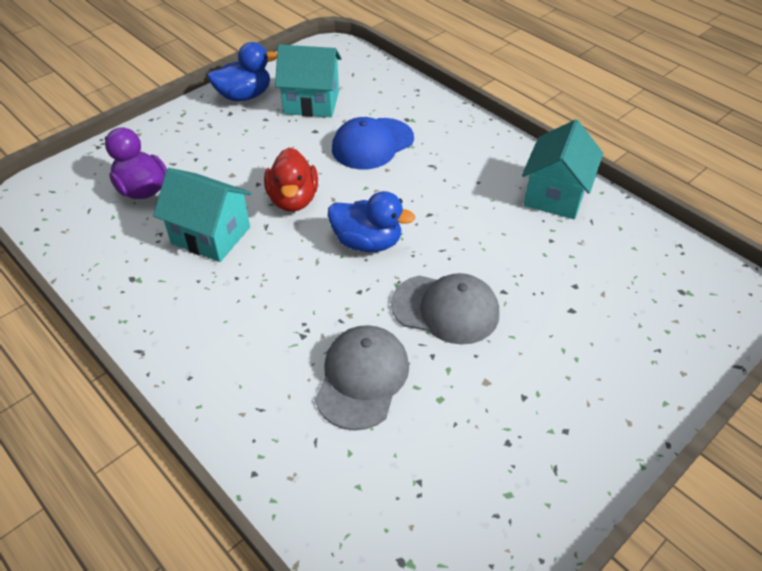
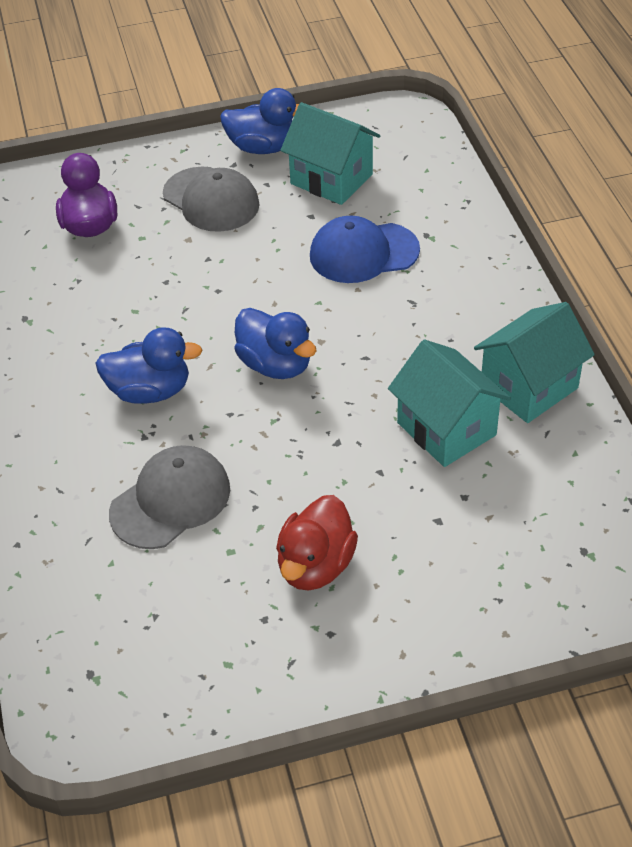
camera: 30 degrees right, 0 degrees up
turquoise house [153,168,252,262] -> turquoise house moved to [388,339,511,467]
red duck [264,148,318,212] -> red duck moved to [276,495,358,591]
grey cap [391,273,499,345] -> grey cap moved to [163,166,260,232]
none -> blue duck [95,327,203,404]

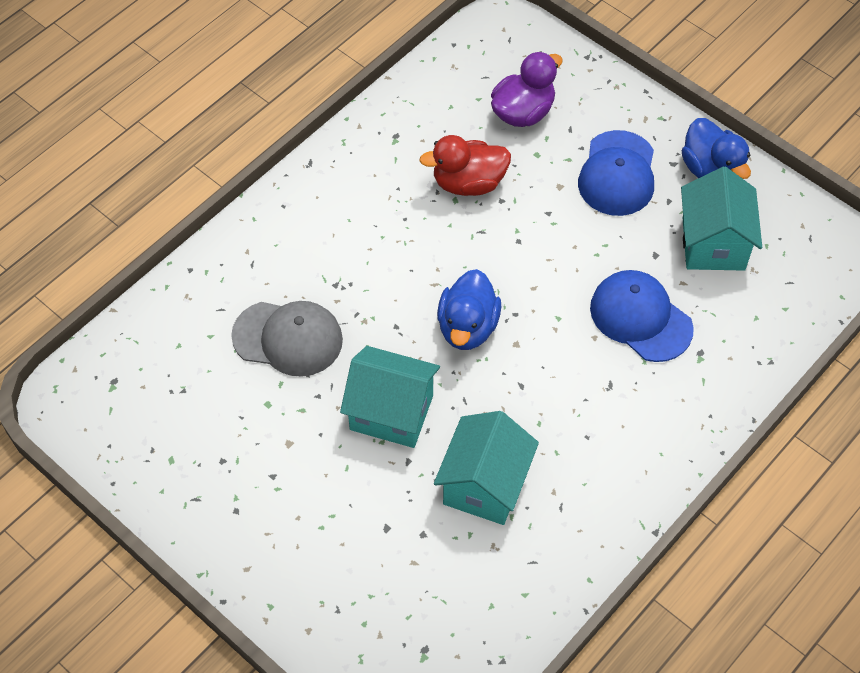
camera: 55 degrees right, 10 degrees up
blue duck [95,327,203,404] -> none
grey cap [163,166,260,232] -> blue cap [578,130,654,216]
red duck [276,495,358,591] -> red duck moved to [419,135,511,196]
turquoise house [474,302,595,423] -> turquoise house moved to [340,346,440,448]

